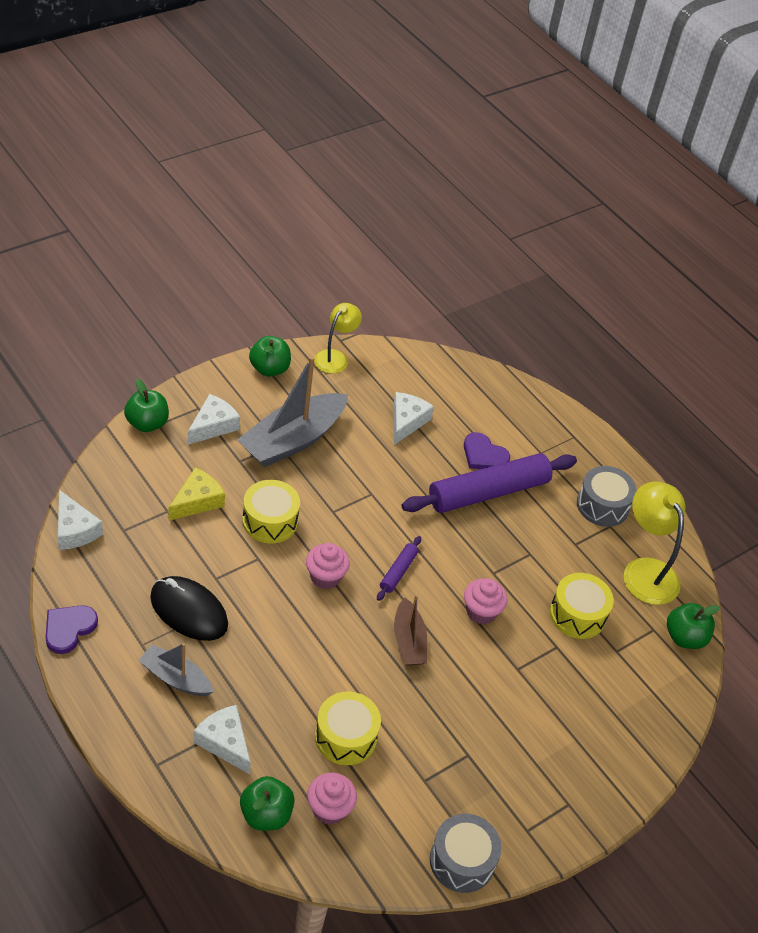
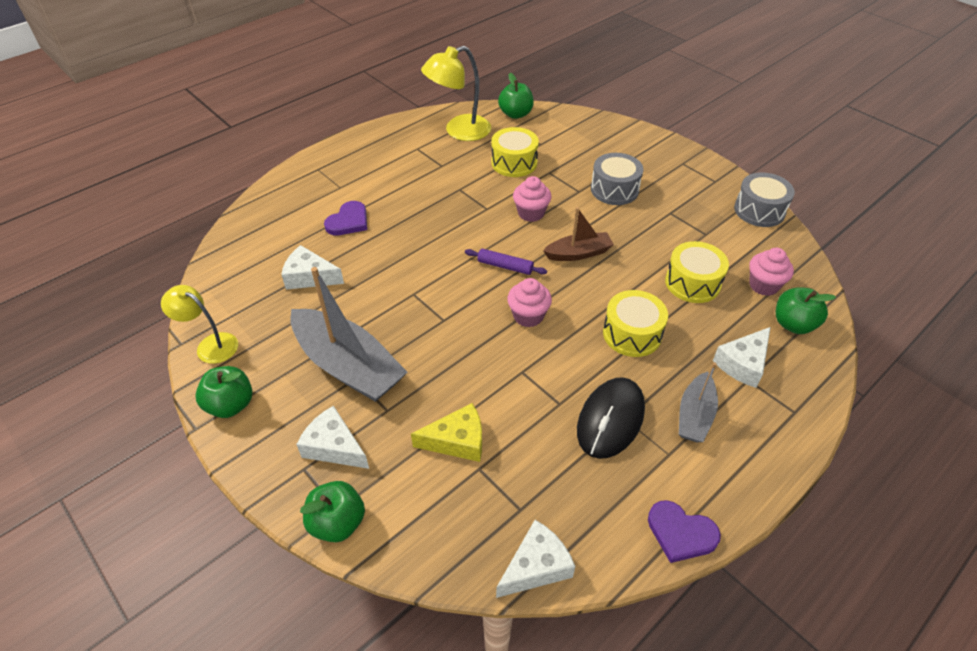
camera: 90 degrees left, 0 degrees up
yellow cheese [169,467,225,521] -> yellow cheese turned 135 degrees clockwise [411,403,482,462]
yellow drum [242,480,300,544] -> yellow drum moved to [603,290,668,357]
purple rolling pin [402,453,577,513] -> none
grey drum [577,466,637,527] -> grey drum moved to [591,153,643,205]

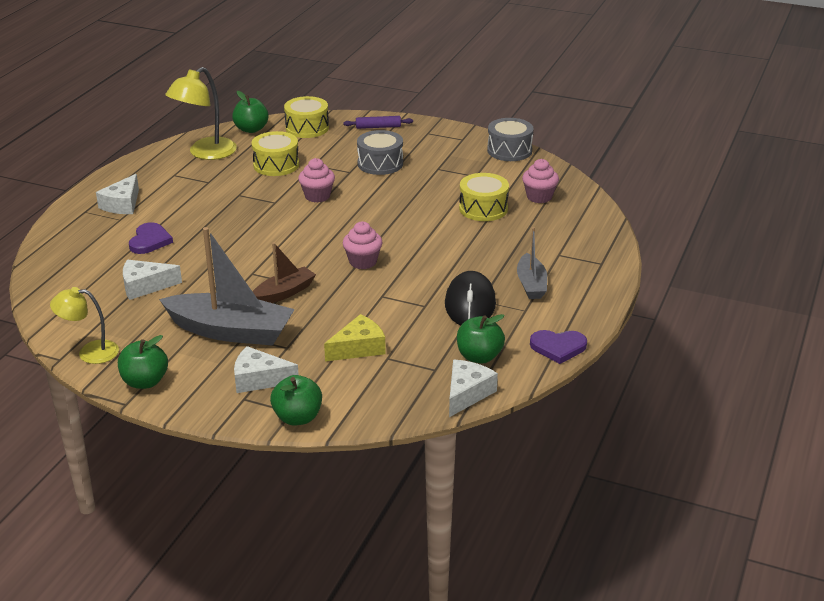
camera: 25 degrees left, 15 degrees down
purple rolling pin [465,249,547,275] -> purple rolling pin moved to [343,116,413,129]
brown boat [543,207,614,261] -> brown boat moved to [252,242,316,303]
yellow drum [603,290,668,357] -> yellow drum moved to [284,96,329,138]
white cheese [713,327,771,388] -> white cheese moved to [96,174,139,214]
green apple [776,287,836,334] -> green apple moved to [457,314,505,363]

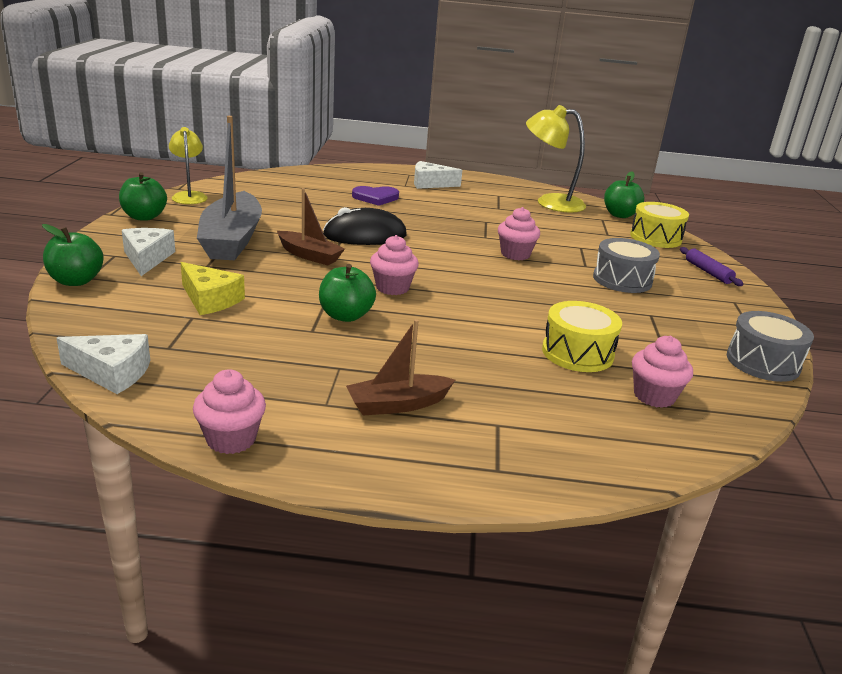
camera: 70 degrees right, 5 degrees down
white cheese [123,260,182,300] -> none
yellow drum [251,131,299,176] -> none
black mouse [445,271,496,325] -> black mouse moved to [323,207,407,245]
green apple [457,314,505,363] -> green apple moved to [319,264,376,322]
grey boat [517,227,547,299] -> brown boat [346,319,455,416]
purple heart [530,330,587,364] -> pink cupcake [193,369,266,454]

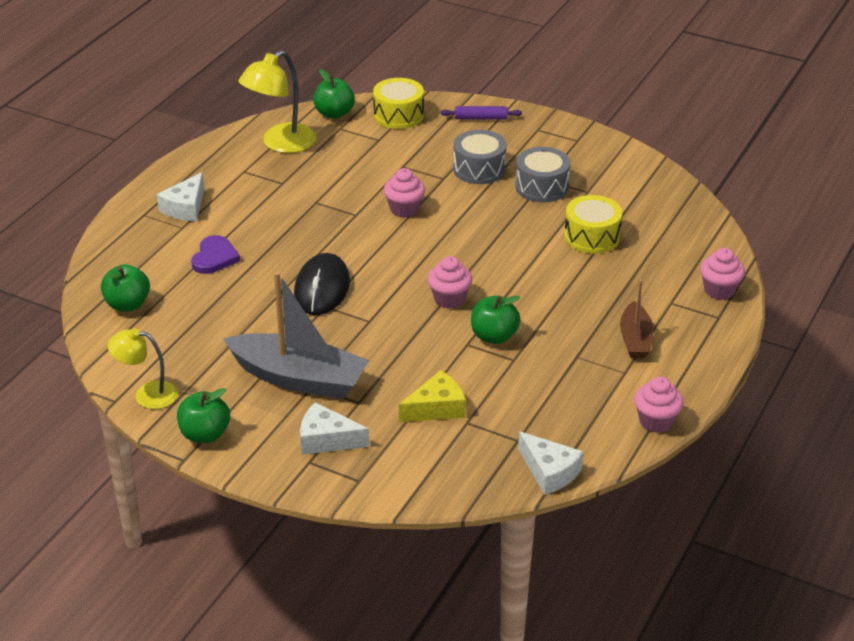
camera: 65 degrees left, 10 degrees up
green apple [42,224,104,286] -> green apple moved to [101,264,150,312]
white cheese [56,334,150,394] -> white cheese turned 105 degrees clockwise [518,431,584,495]
brown boat [277,188,345,266] -> none
pink cupcake [632,336,693,408] -> pink cupcake moved to [700,248,745,300]
grey drum [727,311,814,382] -> grey drum moved to [515,147,570,202]

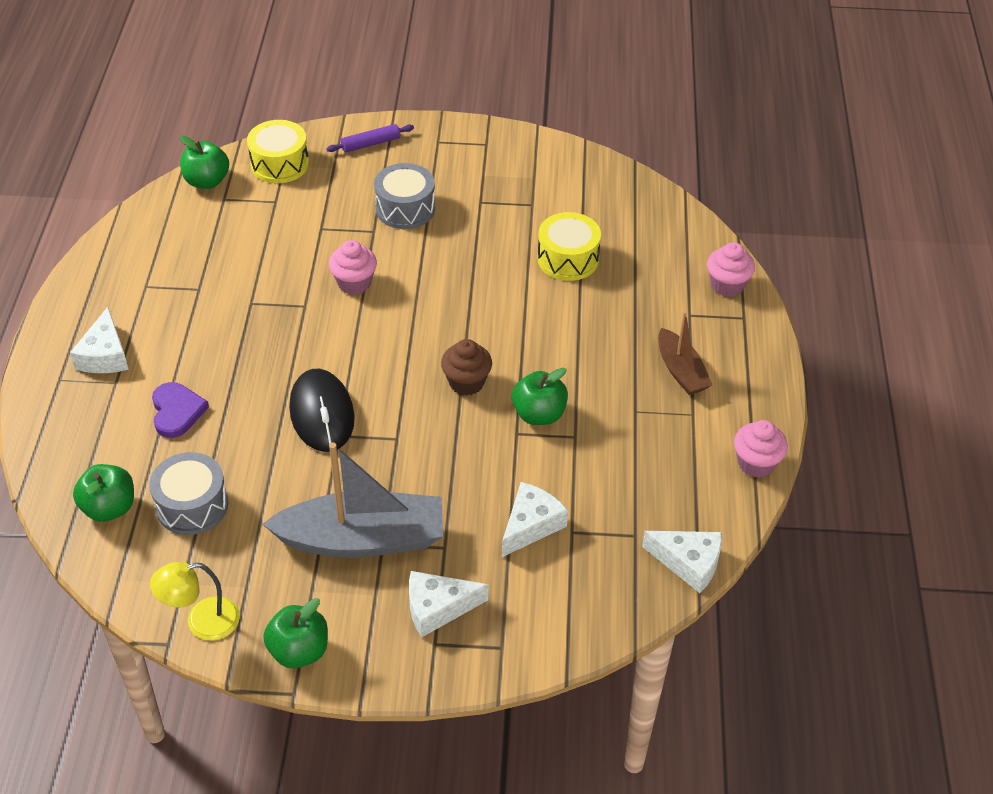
camera: 25 degrees left, 10 degrees up
yellow lamp [238,50,317,153] -> none
yellow cheese [399,370,466,422] -> white cheese [502,482,568,557]
pink cupcake [428,256,472,309] -> brown cupcake [441,339,492,396]
grey drum [515,147,570,202] -> grey drum moved to [149,452,228,535]

